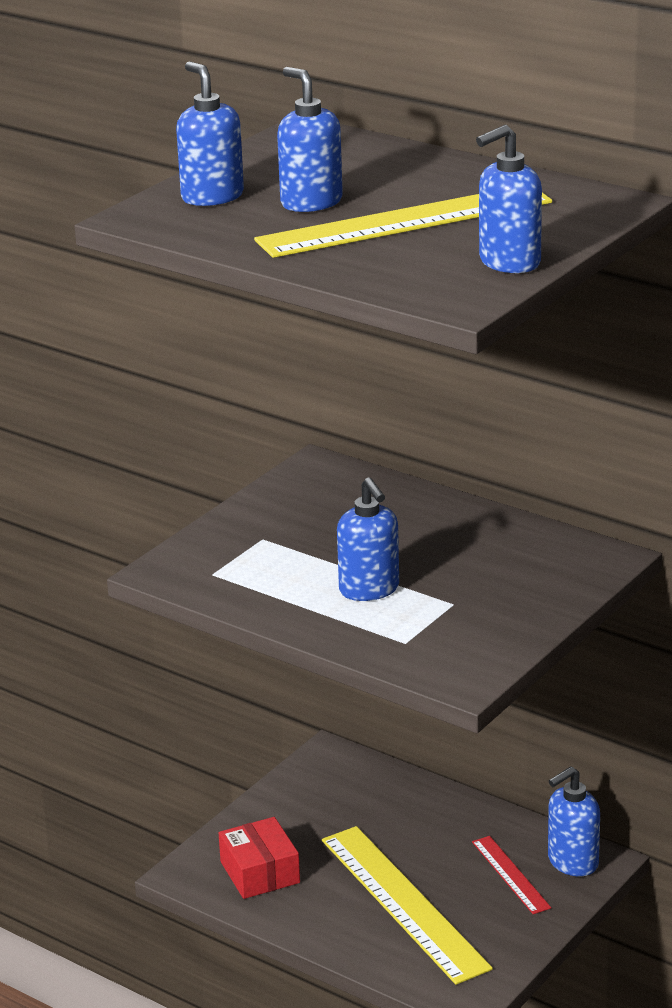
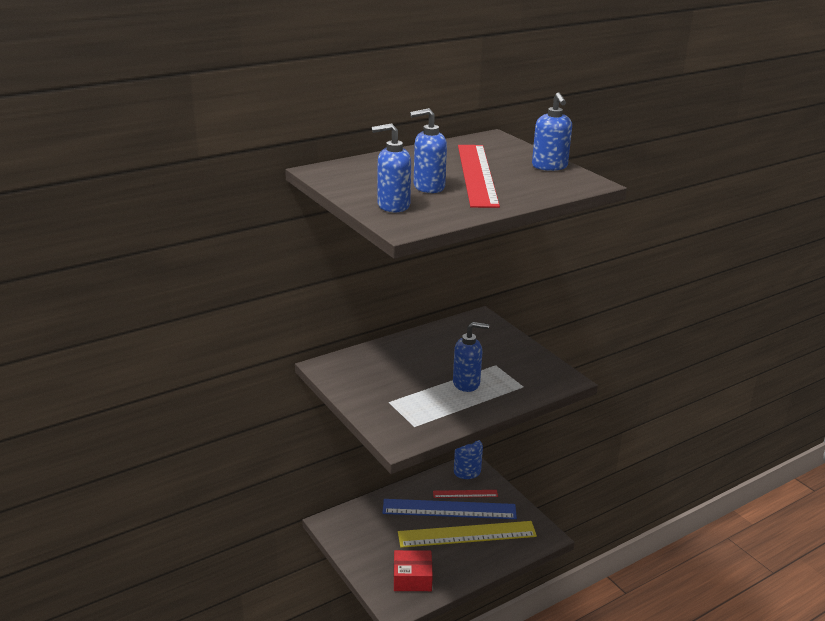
camera: 70 degrees left, 0 degrees up
yellow ruler [254,193,552,258] -> red ruler [458,145,500,208]
none -> blue ruler [383,499,517,519]

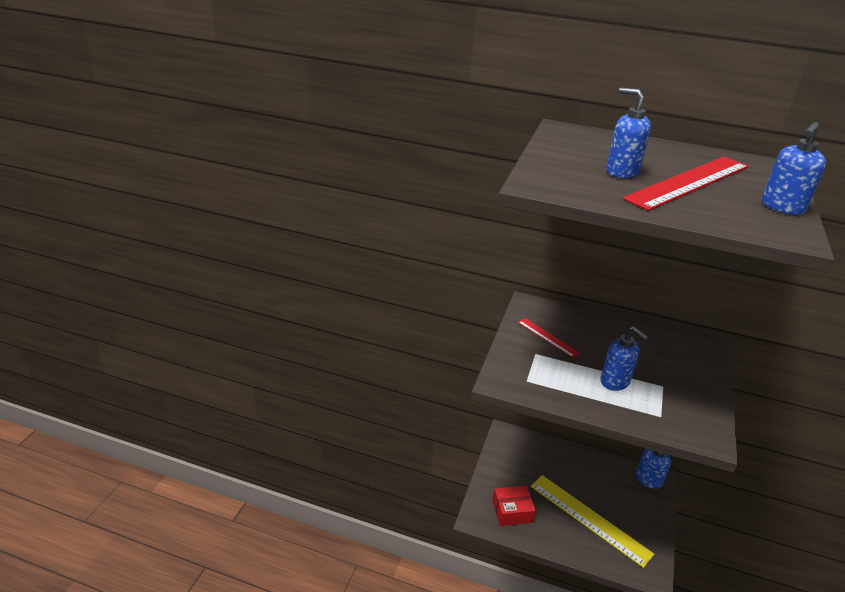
camera: 50 degrees right, 5 degrees up
blue soap dispenser [372,123,411,212] -> none
blue ruler [383,499,517,519] -> none
red box [394,550,433,591] -> red box turned 60 degrees counterclockwise [492,486,536,526]
red ruler [433,490,498,498] -> red ruler moved to [518,318,580,358]

